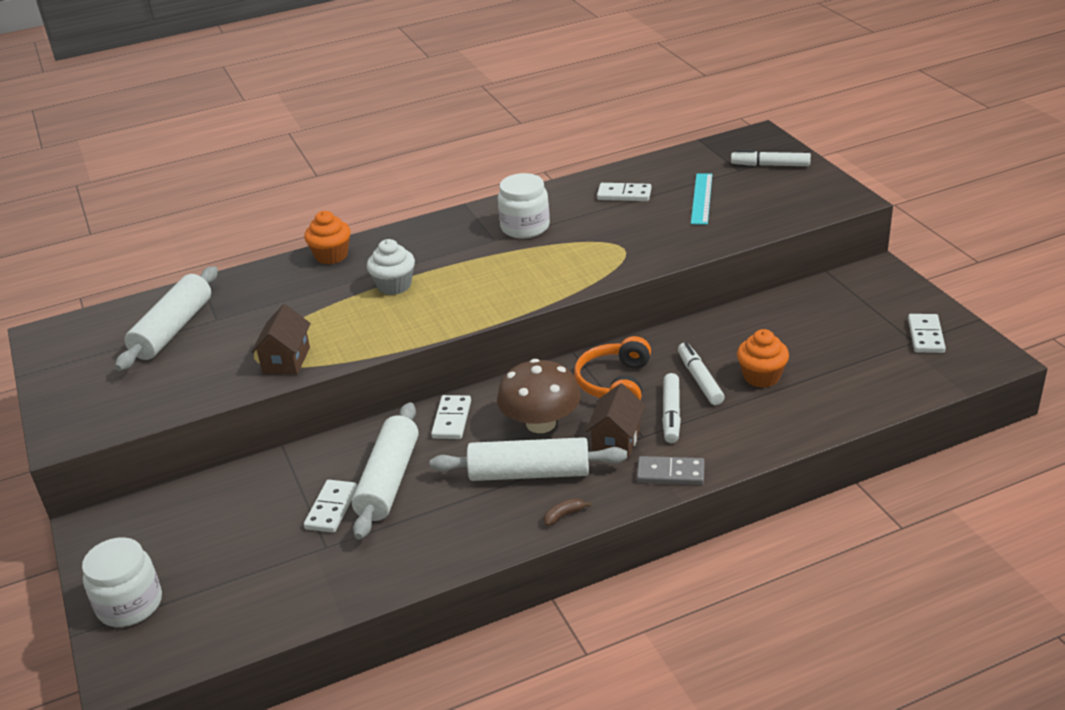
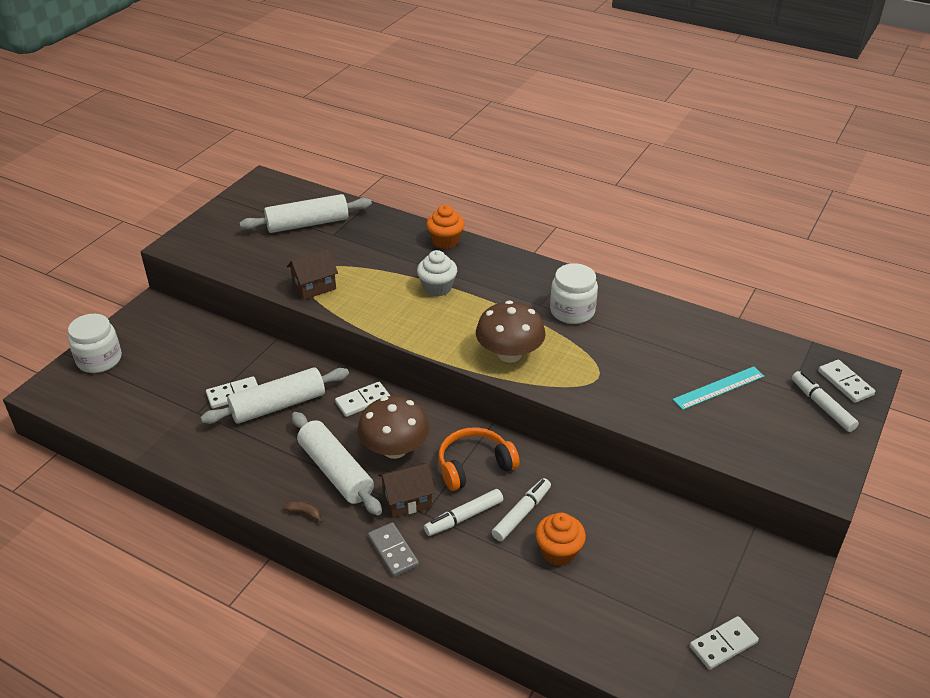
camera: 50 degrees right, 5 degrees up
white domino [597,183,651,201] -> white domino moved to [818,360,875,403]
none -> brown mushroom [476,301,546,363]

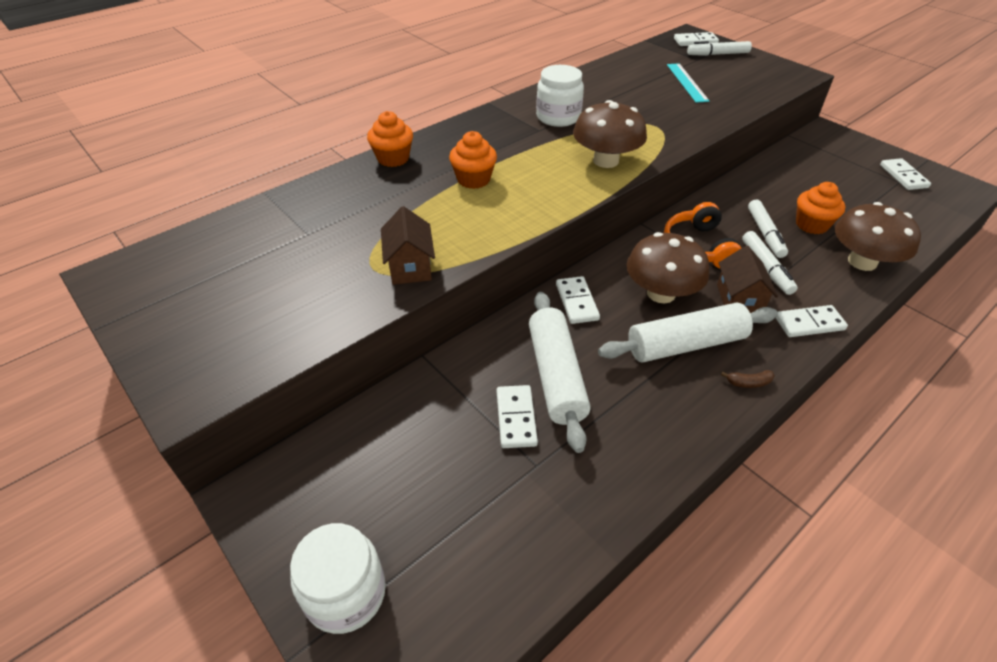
camera: 70 degrees left, 5 degrees up
white rolling pin [240,194,372,233] -> none
brown banana [283,501,322,523] -> brown banana turned 135 degrees counterclockwise [721,370,775,388]
grey domino [368,522,419,577] -> white domino [775,305,848,337]
white cupcake [417,250,457,296] -> orange cupcake [449,131,497,189]
white marker [492,478,551,541] -> white marker turned 150 degrees counterclockwise [748,199,788,258]
none -> brown mushroom [835,202,921,271]

